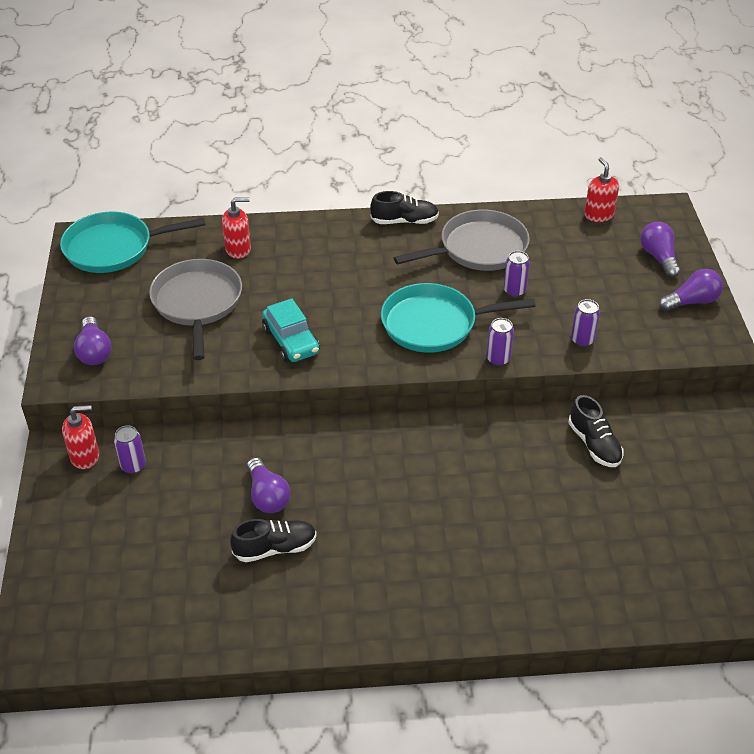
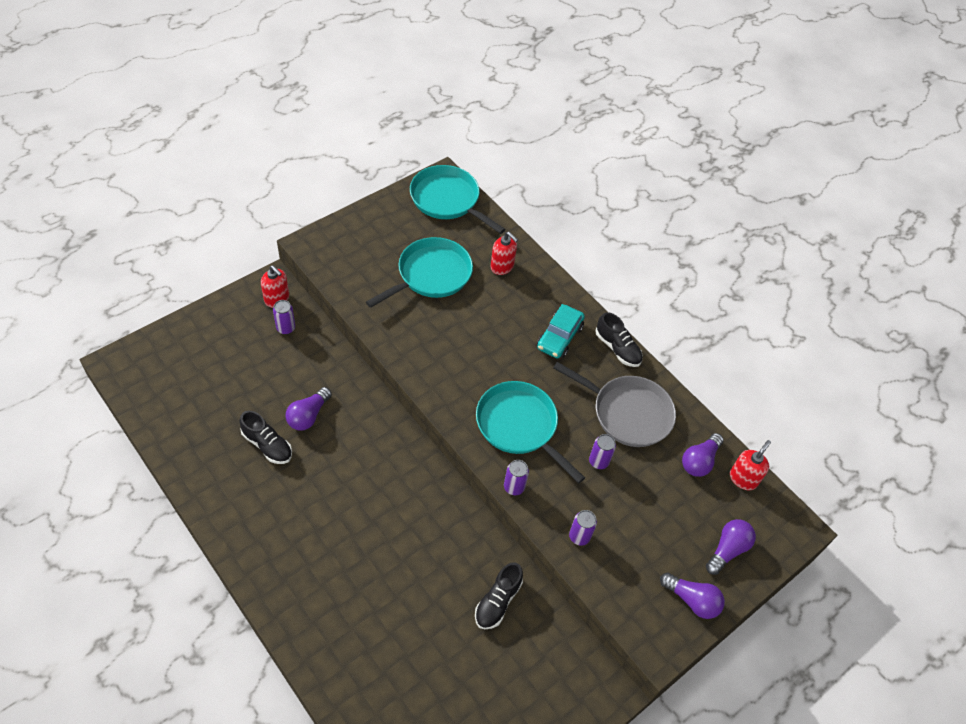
camera: 50 degrees right, 10 degrees up
purple light bulb [74,316,112,365] -> purple light bulb moved to [682,433,724,477]
grey pan [149,259,242,360] -> turquoise pan [366,237,473,308]
turquoise car [262,298,320,362] -> turquoise car moved to [537,304,585,358]

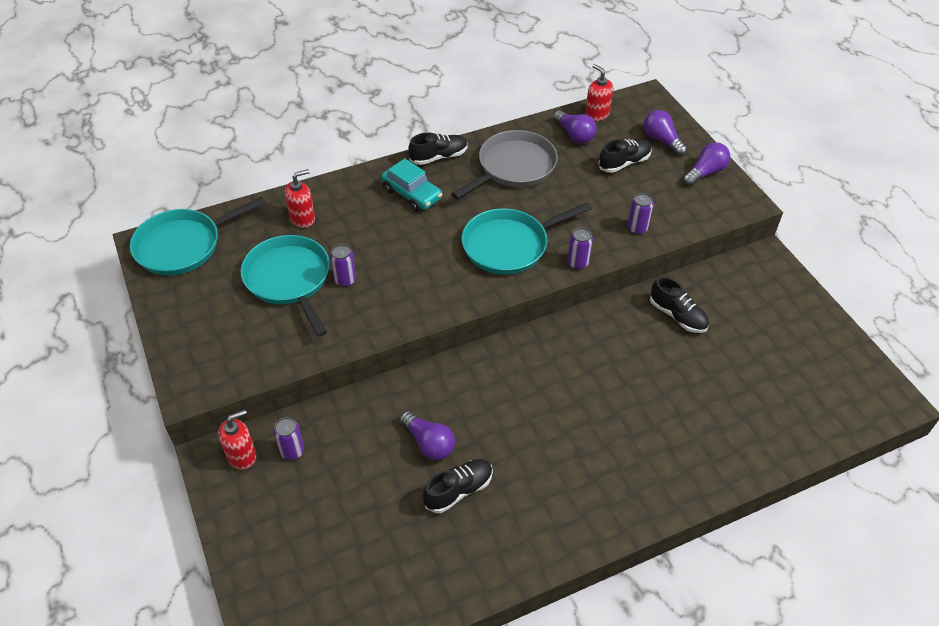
camera: 70 degrees left, 5 degrees down
purple can [589,434,616,469] -> purple can moved to [330,244,356,287]
none -> black shoe [598,139,652,173]

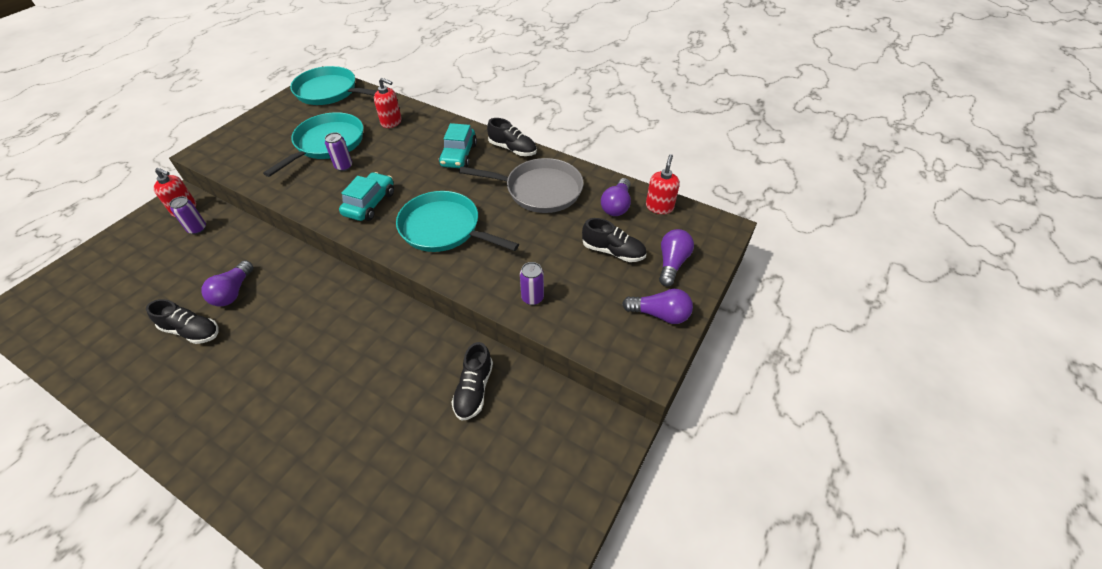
camera: 55 degrees right, 0 degrees up
purple can [567,227,593,270] -> none
none -> turquoise car [339,172,394,221]

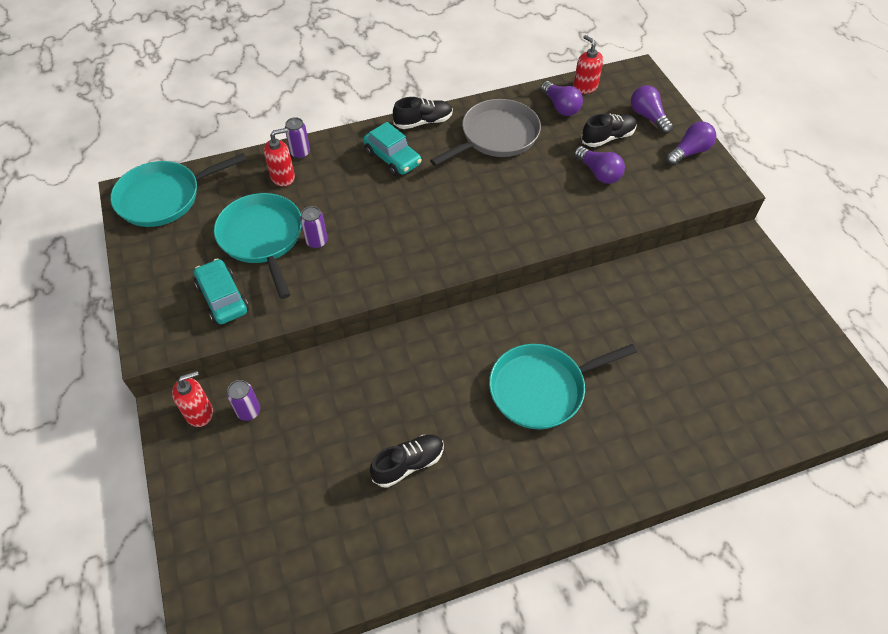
camera: 50 degrees left, 5 degrees up
purple light bulb [201,261,254,307] -> purple light bulb moved to [574,146,625,184]
turquoise car [339,172,394,221] -> turquoise car moved to [194,258,249,324]
turquoise pan [396,191,519,252] -> turquoise pan moved to [489,344,637,429]
black shoe [452,342,493,421] -> none
purple can [520,262,544,305] -> purple can moved to [285,117,310,159]

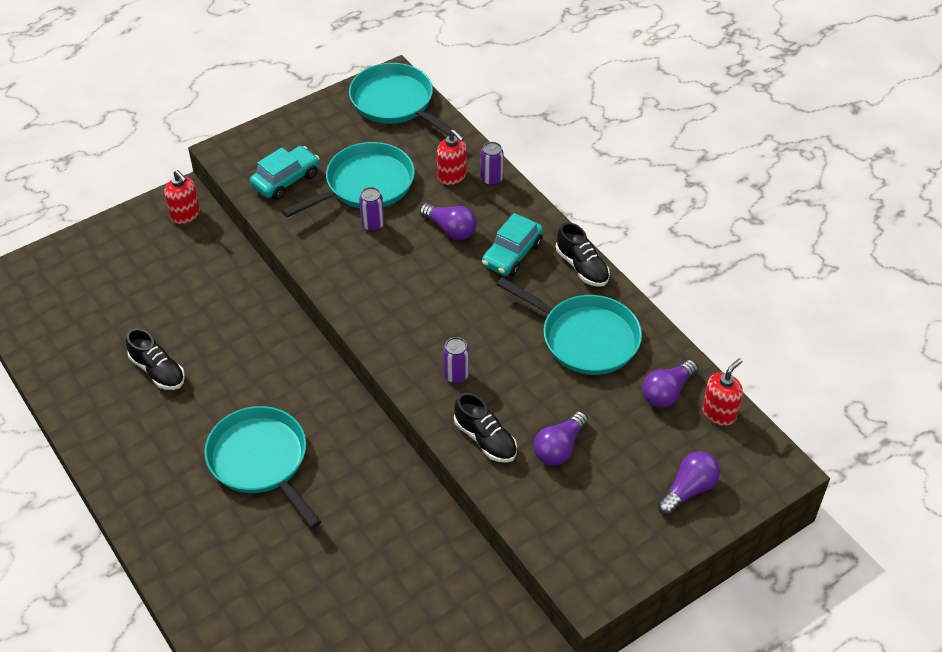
camera: 75 degrees right, 5 degrees down
purple can [227,380,260,421] -> purple can moved to [443,337,469,384]
grey pan [430,99,541,166] -> turquoise pan [496,277,642,375]
black shoe [581,113,637,147] -> black shoe moved to [454,393,517,463]
purple light bulb [666,122,716,165] -> purple light bulb moved to [420,203,477,240]

